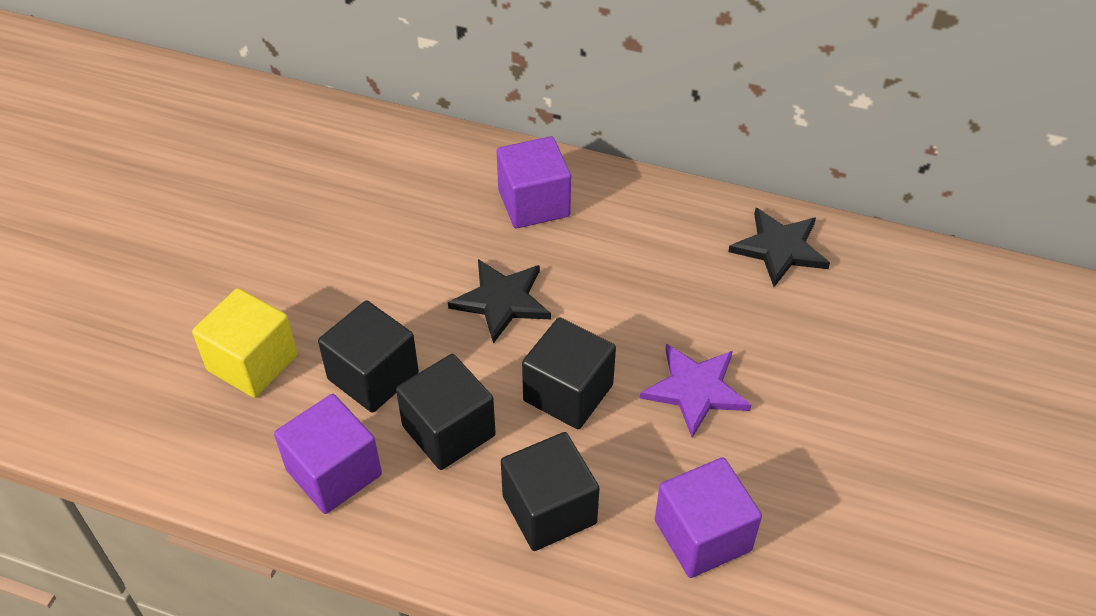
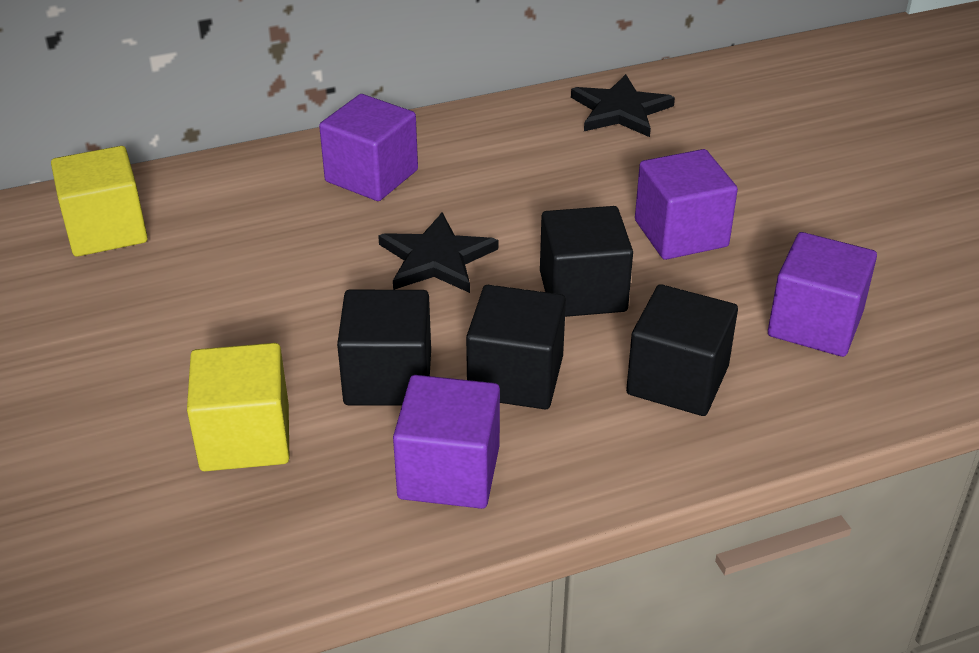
camera: 40 degrees left, 10 degrees down
purple star [640,344,751,438] -> purple cube [635,149,738,260]
none -> yellow cube [51,146,148,257]

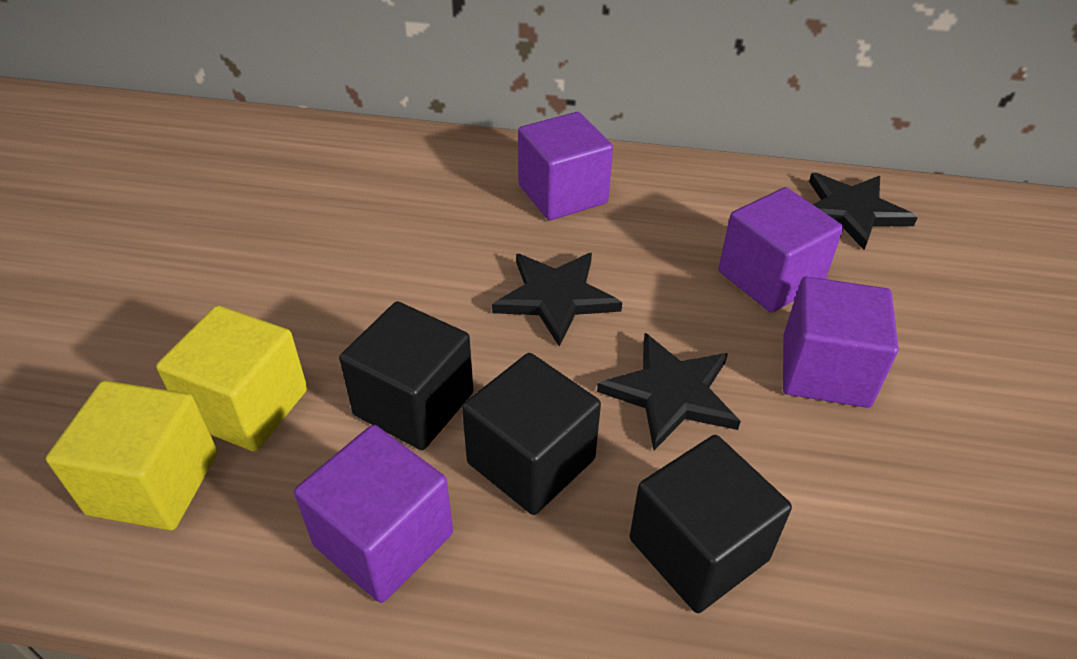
camera: 30 degrees right, 5 degrees up
yellow cube [51,146,148,257] -> yellow cube moved to [46,381,218,530]
black cube [540,206,633,317] -> black star [597,333,741,450]
purple cube [768,232,877,357] -> purple cube moved to [718,187,843,312]

